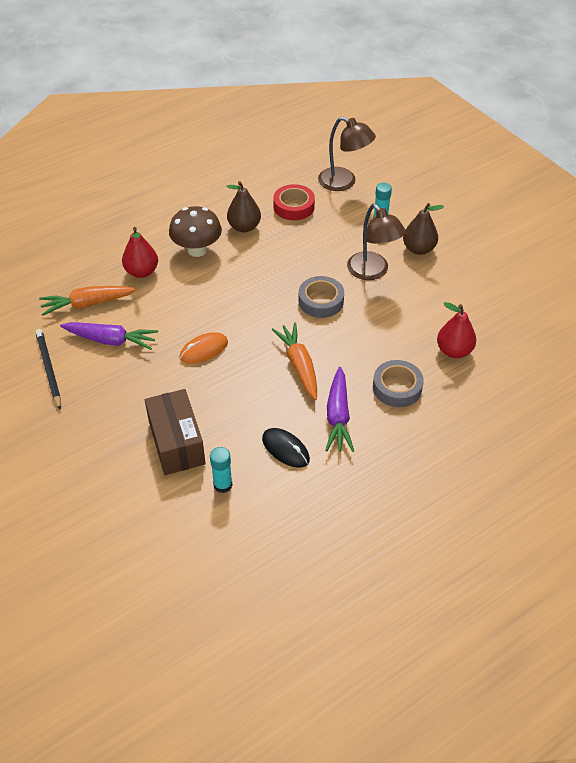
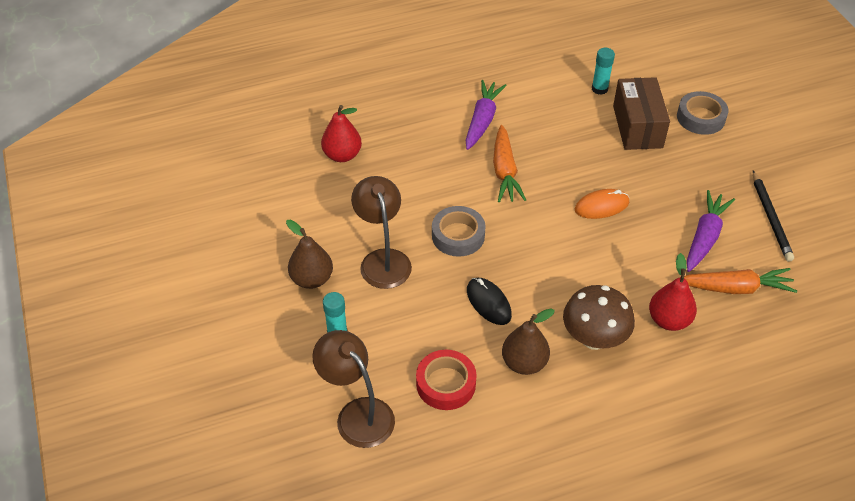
camera: 165 degrees left, 0 degrees up
purple carrot [60,322,158,350] -> purple carrot turned 90 degrees clockwise [687,190,735,272]
black mouse [262,428,310,468] -> black mouse moved to [467,278,512,325]
grey tape [373,360,424,407] -> grey tape moved to [677,91,729,135]

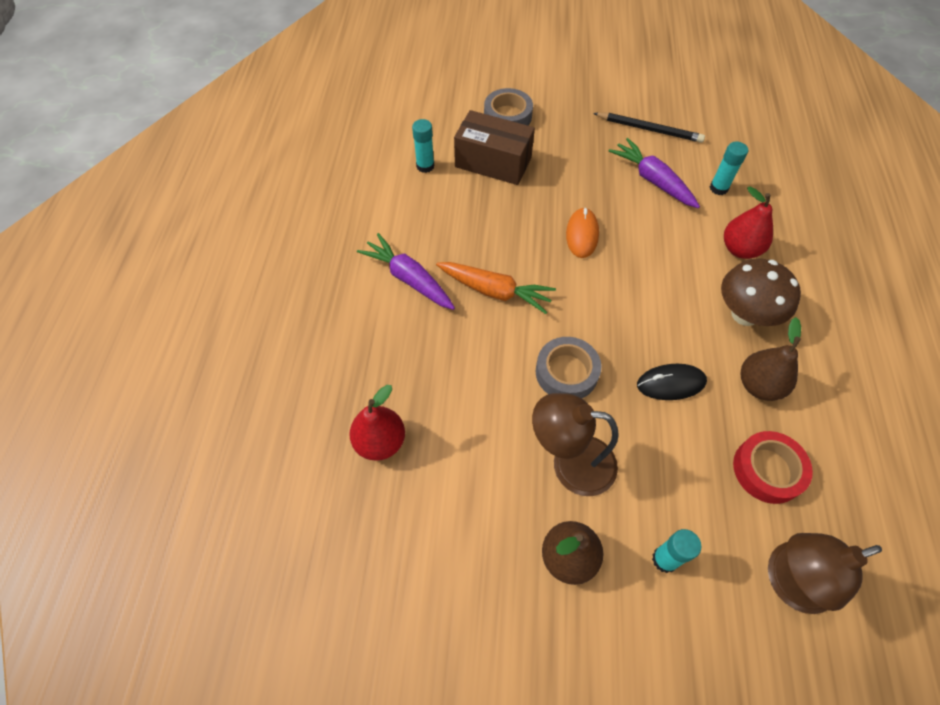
camera: 65 degrees left, 10 degrees up
orange carrot [684,268,797,294] -> turquoise glue stick [710,142,748,195]

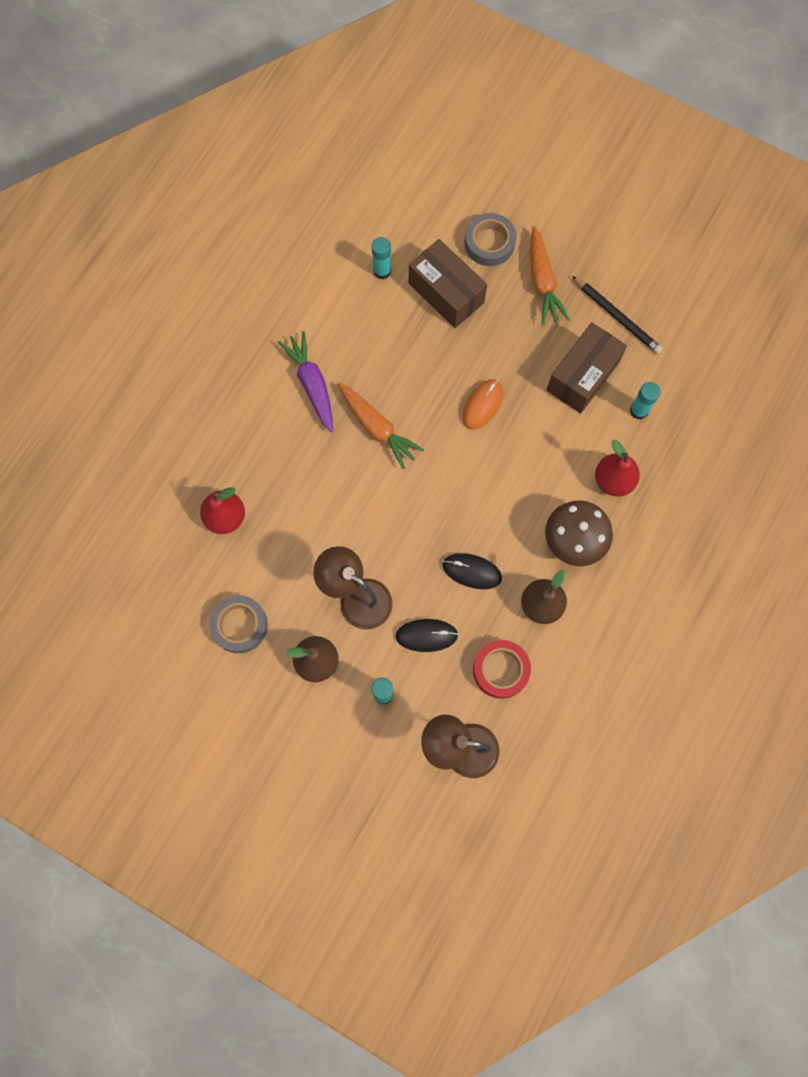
camera: 25 degrees right, 15 degrees up
grey tape [536,337,601,398] -> grey tape moved to [209,595,268,653]
purple carrot [609,138,700,208] -> brown box [546,322,627,413]
none -> black mouse [395,619,459,652]
none -> orange carrot [530,226,570,325]

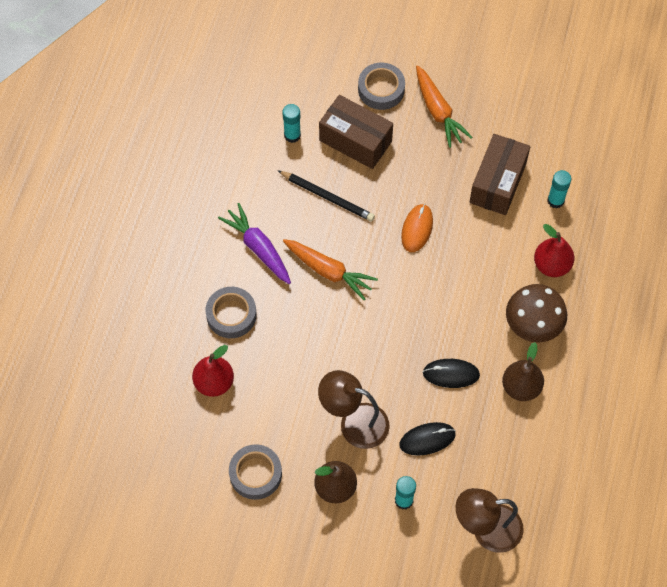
camera: 15 degrees left, 10 degrees down
red tape [473,640,531,699] -> none
black pencil [572,276,663,354] -> black pencil moved to [277,170,375,221]
none -> grey tape [206,287,257,338]

